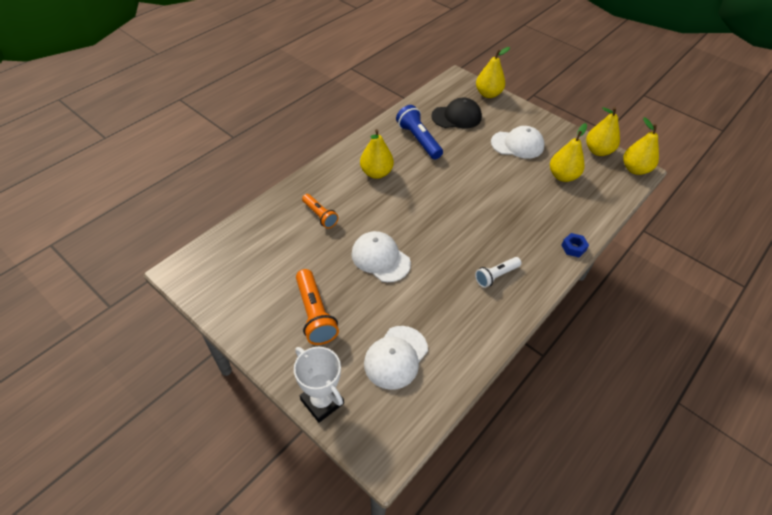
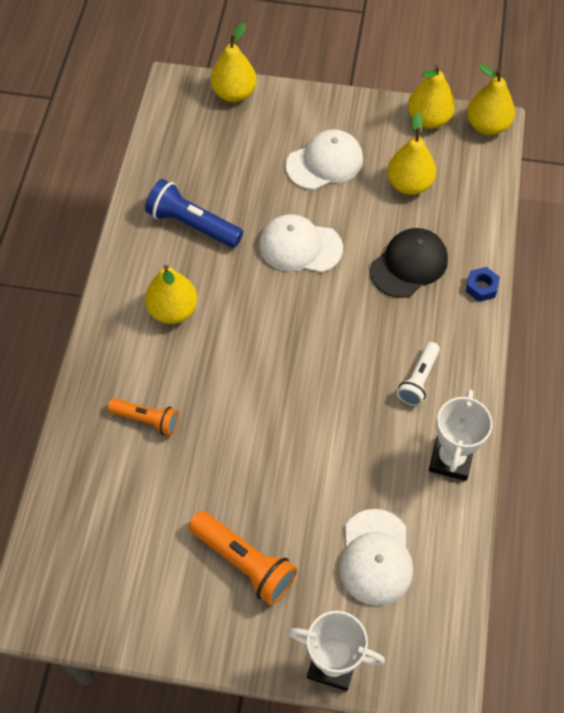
camera: 30 degrees left, 10 degrees up
white cap [351,231,411,282] -> white cap moved to [259,214,343,273]
black cap [431,98,482,128] -> black cap moved to [370,228,448,298]
none -> white trophy [429,389,493,481]

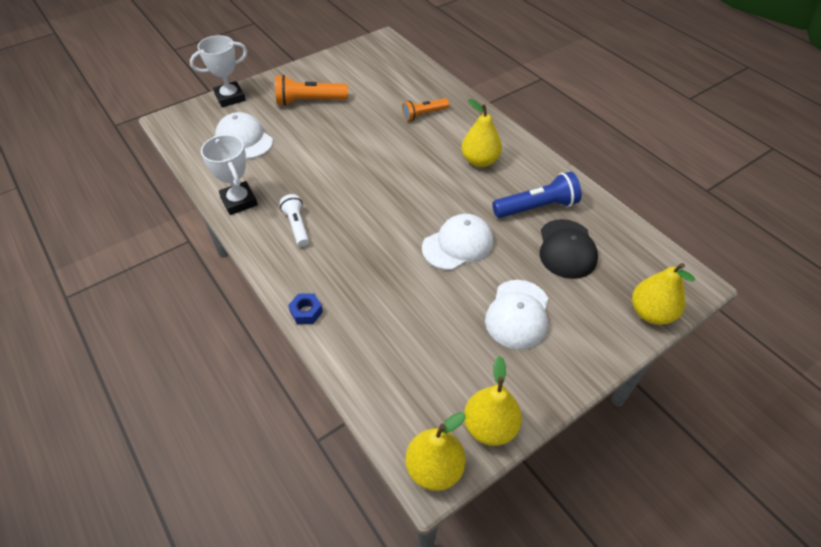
camera: 135 degrees right, 10 degrees down
black cap [370,228,448,298] -> black cap moved to [540,219,598,279]
yellow pear [387,112,436,195] -> none

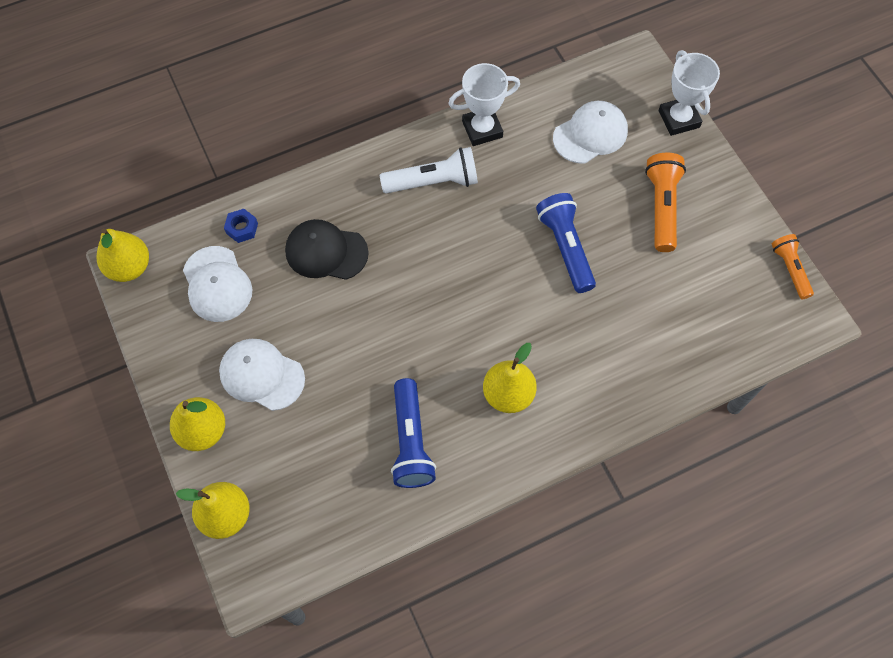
camera: 100 degrees right, 15 degrees up
white flashlight [280,194,309,247] -> white flashlight [380,147,478,193], size x1.54
blue nut [288,293,323,324] -> blue nut moved to [224,209,258,243]
orange flashlight [402,98,449,121] -> orange flashlight moved to [772,234,814,299]
white cap [422,214,493,270] -> white cap moved to [183,246,252,322]
yellow pear [464,356,522,446] -> yellow pear moved to [170,397,225,451]
black cap [540,219,598,279] -> black cap moved to [285,219,369,280]
none -> blue flashlight [536,193,596,293]

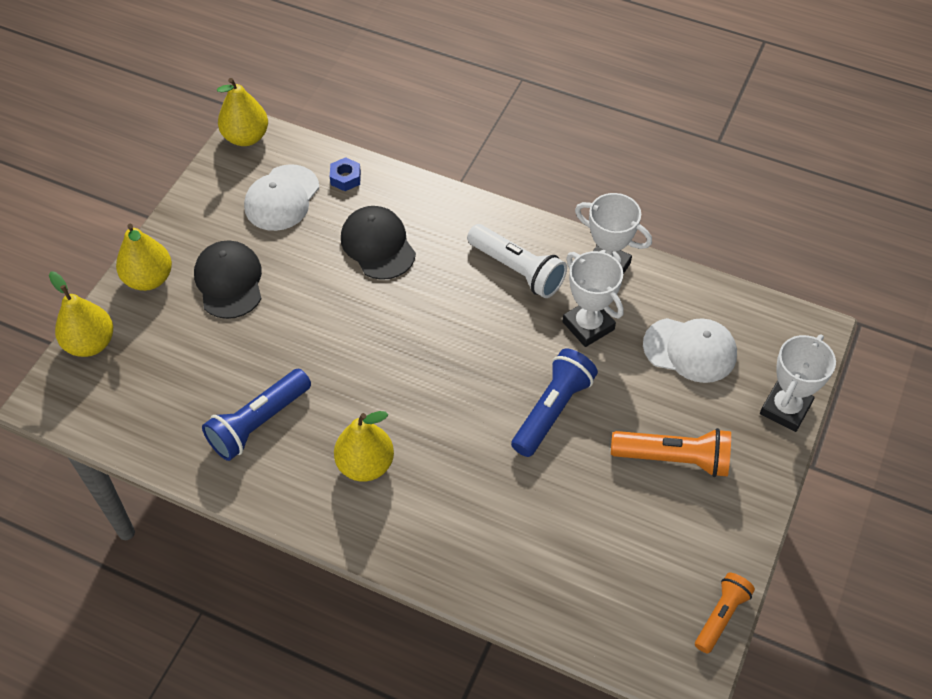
camera: 50 degrees right, 10 degrees down
white cap [219,339,305,411] -> black cap [194,241,262,319]
orange flashlight [645,153,686,252] -> orange flashlight turned 45 degrees clockwise [611,428,731,477]
none -> white trophy [562,251,624,347]

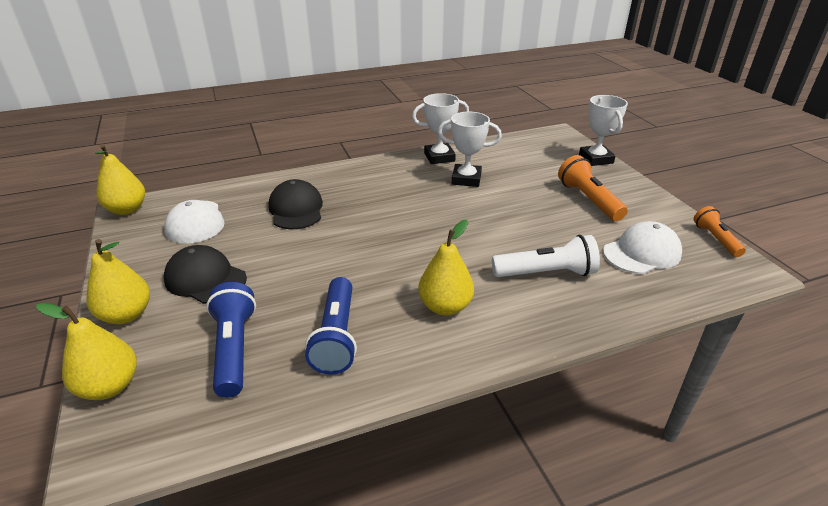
camera: 45 degrees left, 20 degrees down
blue nut [330,157,361,191] -> none
black cap [341,206,416,280] -> black cap turned 60 degrees clockwise [268,179,323,229]
white flashlight [467,224,567,298] -> white flashlight moved to [492,235,600,277]
blue flashlight [511,349,598,457] -> blue flashlight moved to [206,282,256,398]
orange flashlight [611,428,731,477] -> orange flashlight turned 75 degrees counterclockwise [558,155,628,221]
white cap [643,318,737,383] -> white cap moved to [603,221,682,274]

